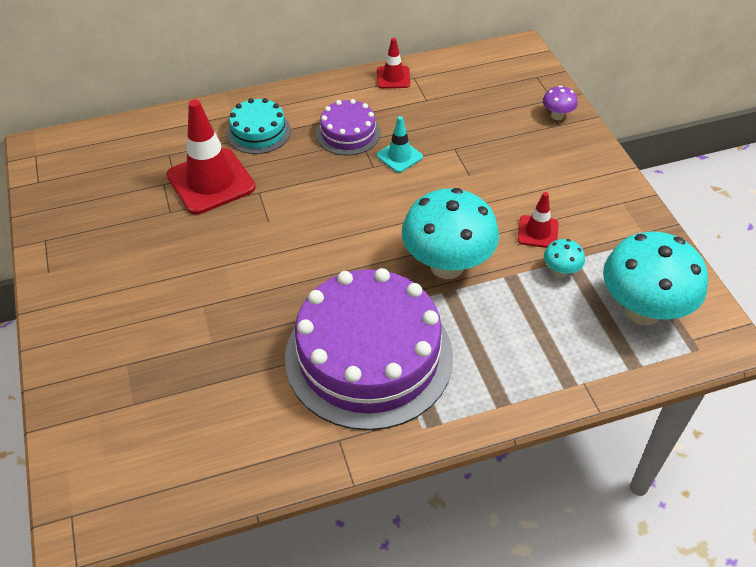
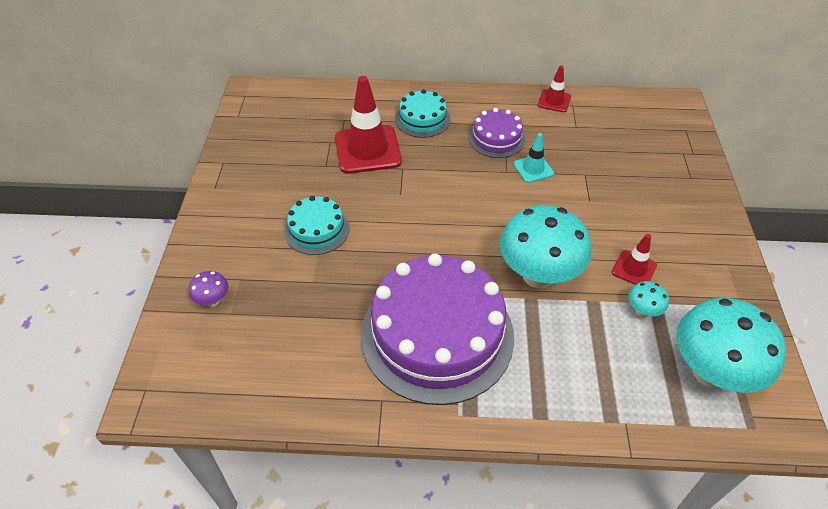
camera: 20 degrees right, 0 degrees up
purple mushroom [543,86,578,120] -> purple mushroom moved to [189,271,228,307]
none -> turquoise cake [284,196,349,255]

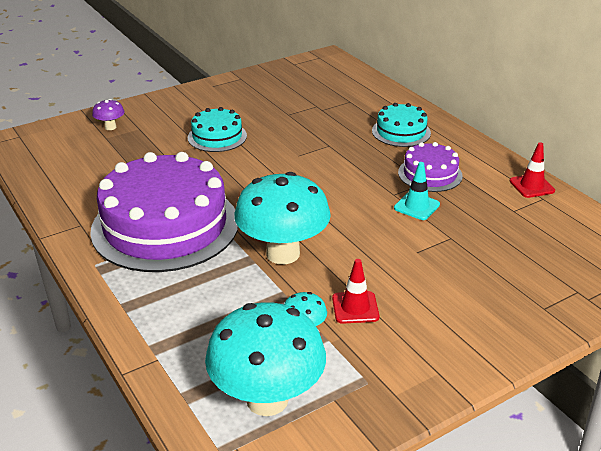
camera: 55 degrees right, 15 degrees down
red traffic cone [335,76,402,174] -> none

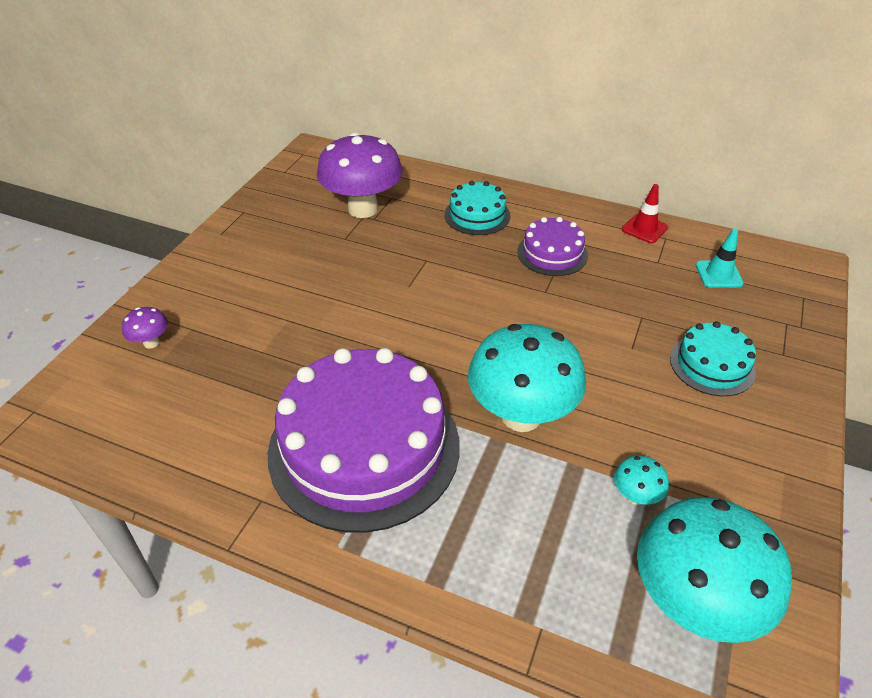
camera: 35 degrees left, 10 degrees up
turquoise cake [188,107,247,152] -> turquoise cake moved to [670,321,756,396]
red traffic cone [332,259,380,324] -> none
turquoise traffic cone [394,162,440,220] -> turquoise traffic cone moved to [696,229,744,288]
none -> purple mushroom [317,132,403,218]

